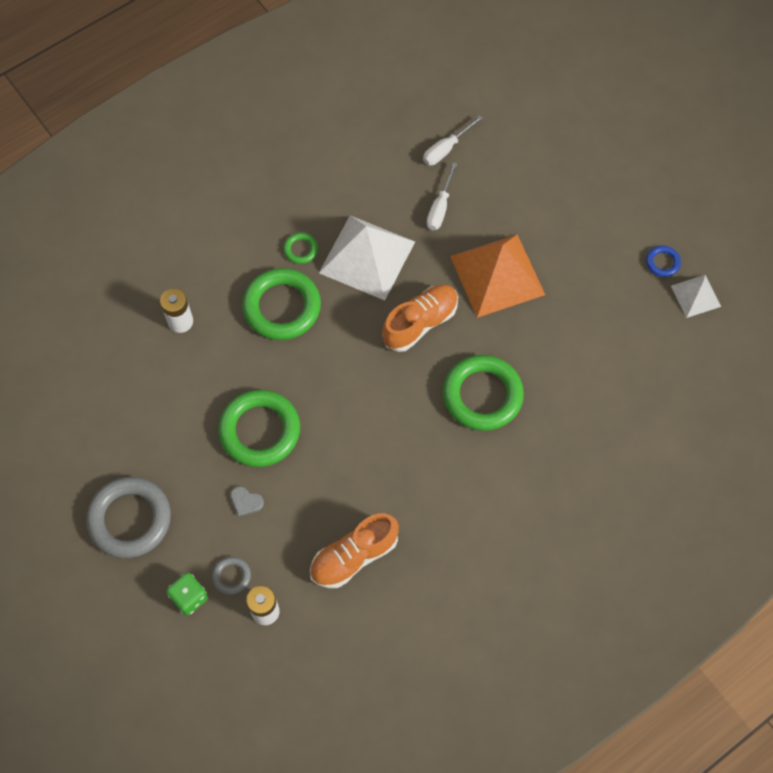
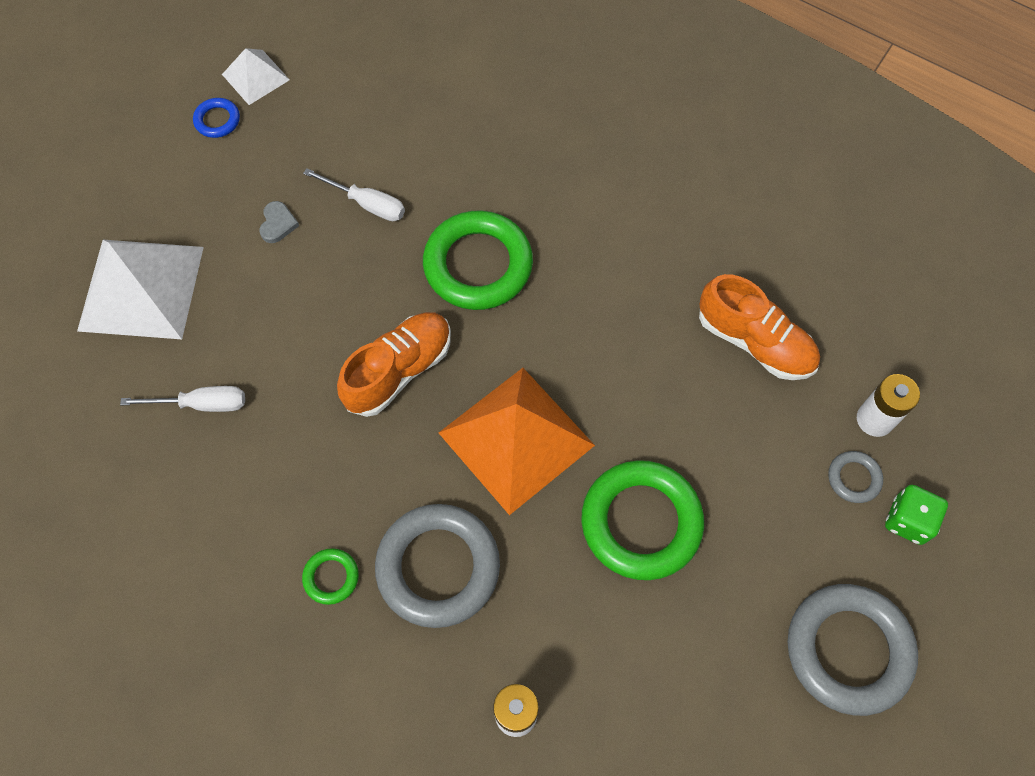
camera: 110 degrees left, 0 degrees up
grey heart [230,486,264,517] -> grey heart moved to [259,201,299,243]
green ring [242,268,321,340] -> grey ring [375,504,500,628]
white pyramid [319,215,415,300] -> white pyramid moved to [77,240,204,339]
orange shoe [382,284,458,352] -> orange shoe turned 105 degrees clockwise [337,312,451,417]
white screwdriver [423,115,483,165] -> white screwdriver moved to [303,168,405,221]
orange pyramid [450,235,545,318] -> orange pyramid moved to [439,368,595,515]

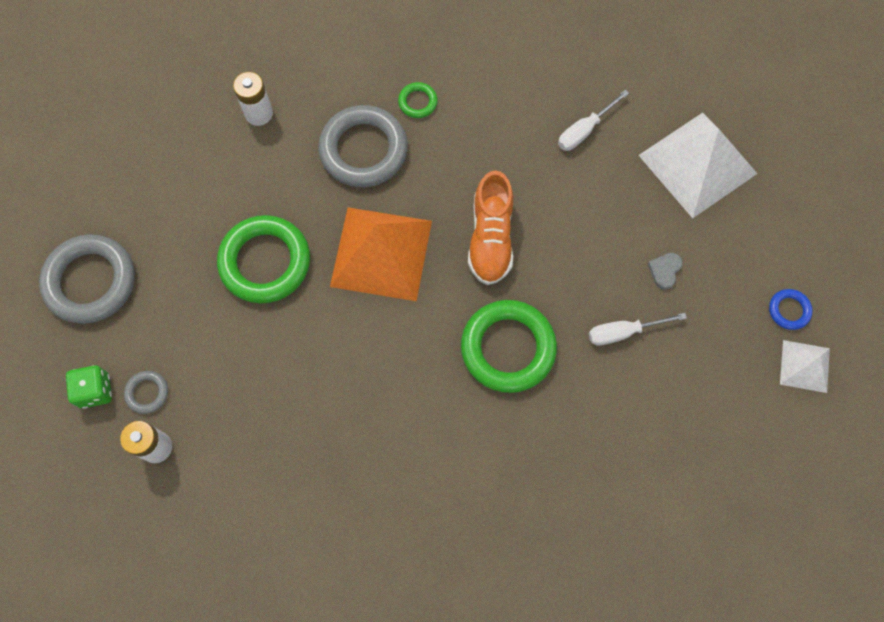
camera: 140 degrees right, 5 degrees up
grey heart [259,201,299,243] -> grey heart turned 60 degrees clockwise [648,253,683,290]
orange shoe [699,274,820,380] -> none

